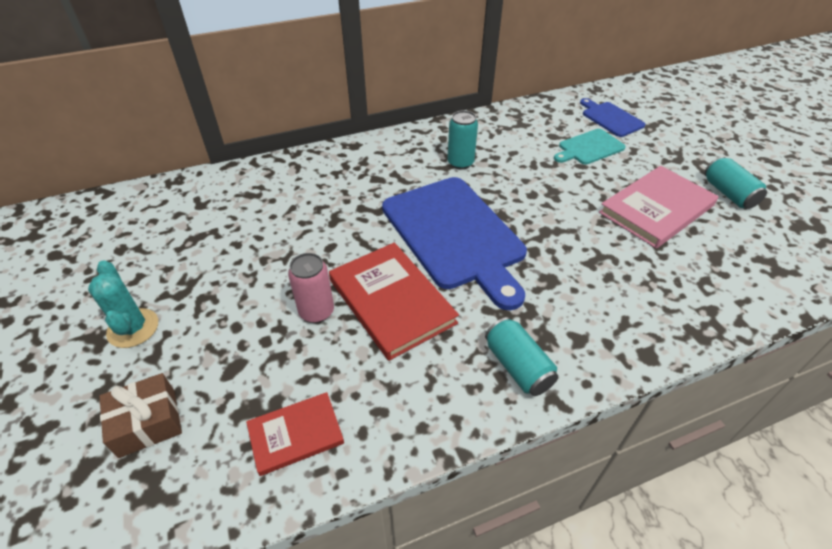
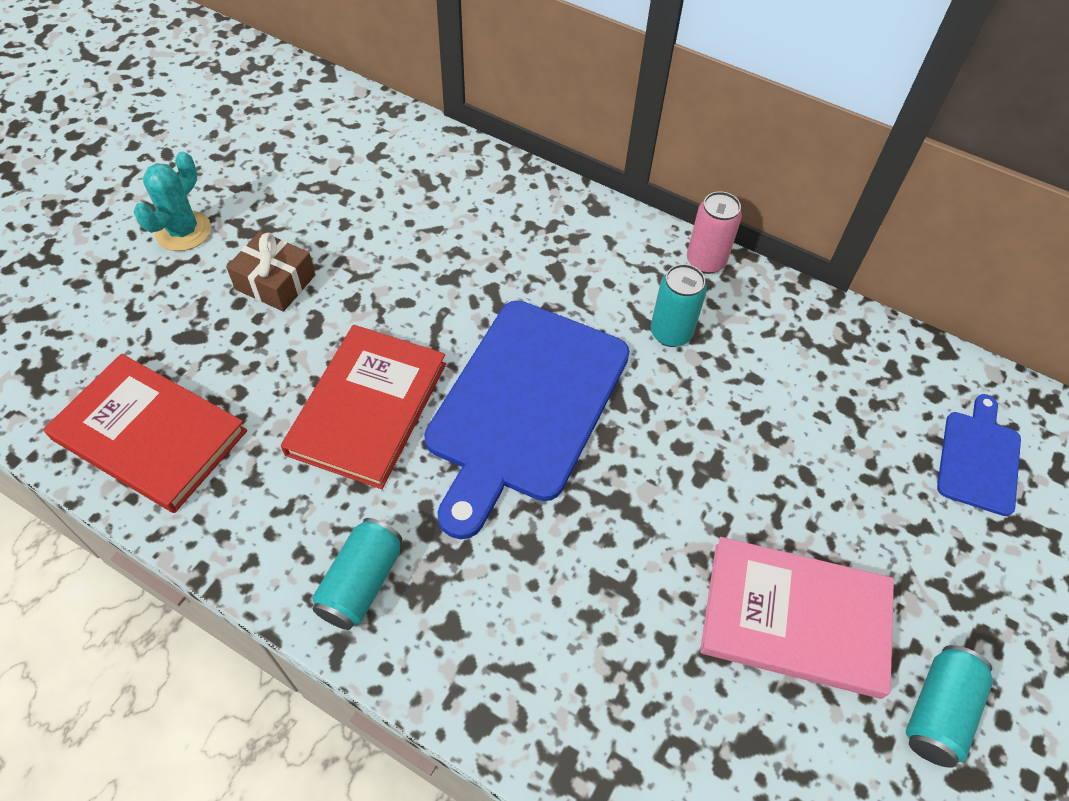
camera: 50 degrees right, 10 degrees up
brown gift [100,373,182,458] -> brown gift moved to [226,231,315,312]
red book [246,392,344,476] -> red book [43,354,247,513], size x1.72
pink can [288,253,334,323] -> pink can moved to [687,191,742,274]
turquoise cutting board [554,129,626,165] -> none

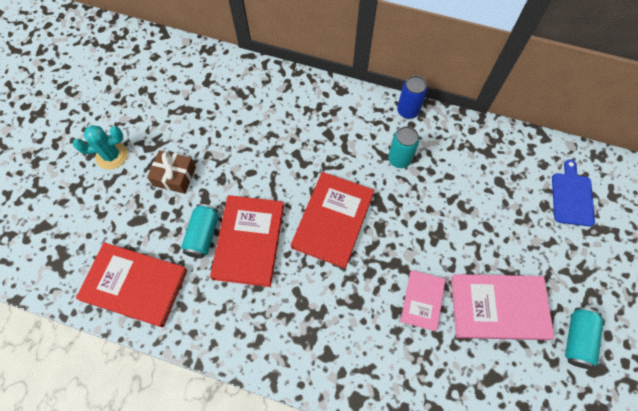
camera: 10 degrees left, 10 degrees up
turquoise cactus [134,152,211,251] -> turquoise cactus turned 60 degrees clockwise [73,125,128,170]
turquoise can [312,518,402,630] -> turquoise can moved to [181,204,218,258]
blue cutting board [424,301,630,539] -> red book [291,172,374,268]
pink can [687,191,742,274] -> blue can [397,76,427,119]
none -> pink book [400,270,446,331]

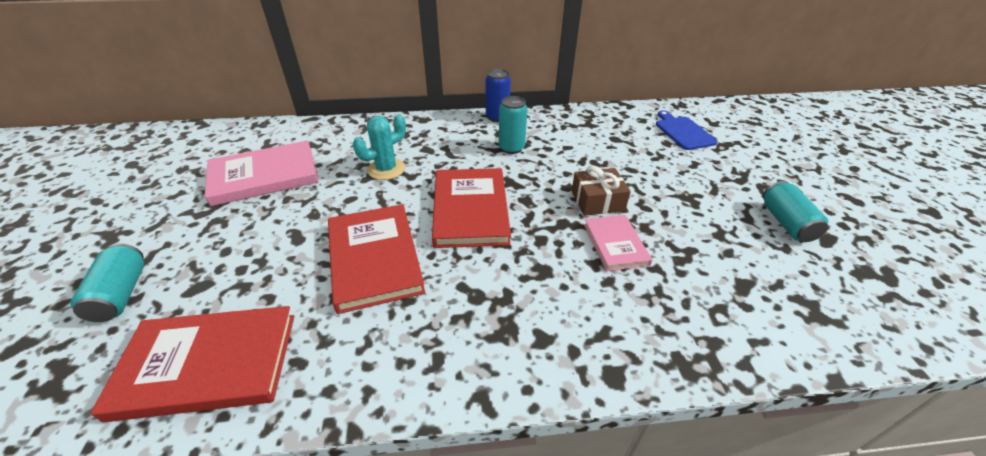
camera: 25 degrees left, 25 degrees down
turquoise cactus [73,125,128,170] -> turquoise cactus moved to [353,114,406,180]
brown gift [147,150,196,194] -> brown gift moved to [572,165,631,216]
turquoise can [181,204,218,258] -> turquoise can moved to [70,244,144,322]
pink book [451,274,554,340] -> pink book moved to [205,141,319,206]

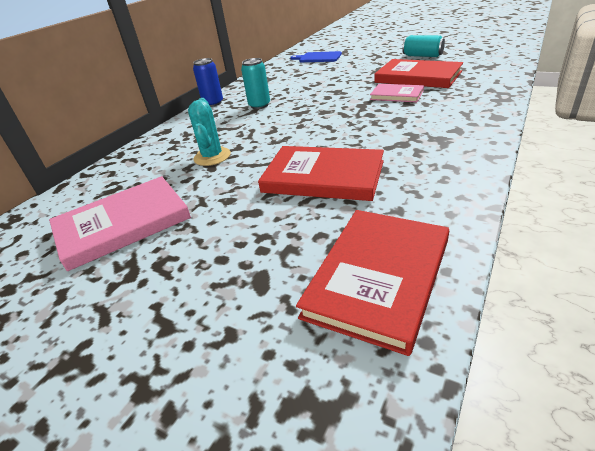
camera: 50 degrees left, 5 degrees down
turquoise can [70,244,144,322] -> none
pink book [205,141,319,206] -> pink book turned 45 degrees clockwise [49,176,191,271]
red book [432,168,511,248] -> red book moved to [375,59,463,88]
brown gift [572,165,631,216] -> none

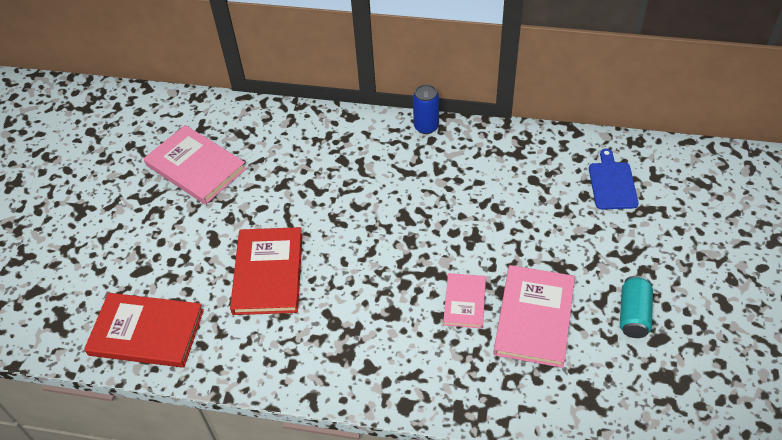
camera: 70 degrees right, 15 degrees up
turquoise cactus [188,98,231,166] -> none
turquoise can [241,58,270,109] -> none
red book [375,59,463,88] -> pink book [493,265,575,368]

